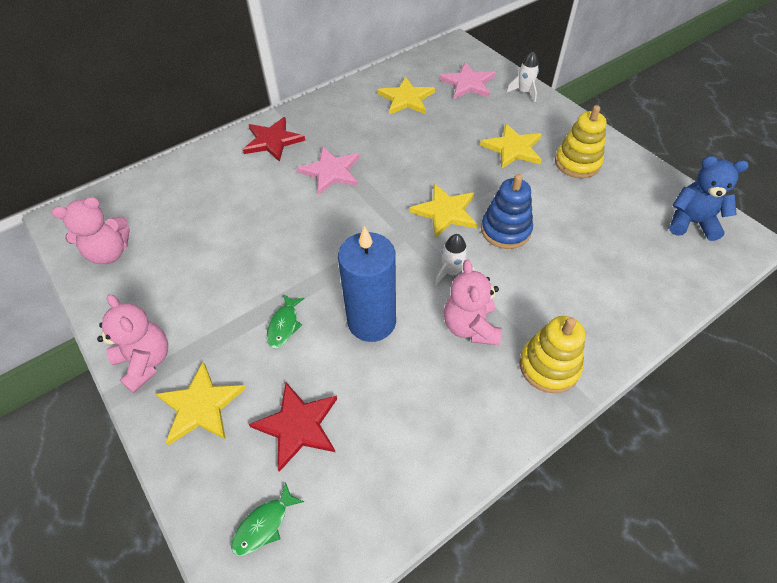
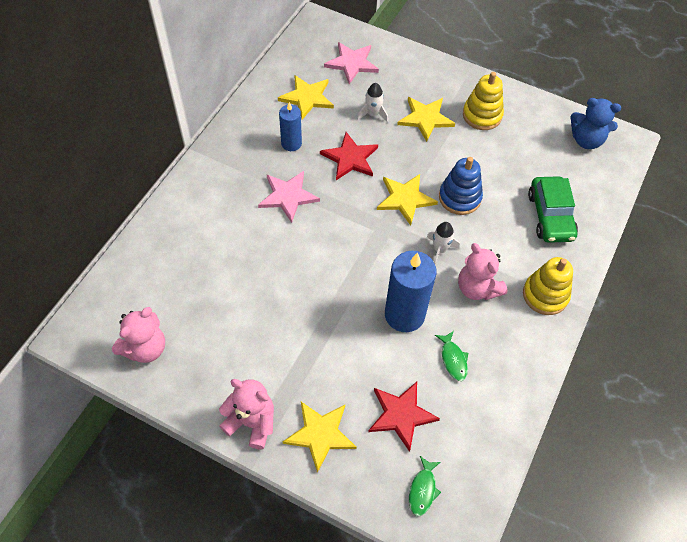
camera: 30 degrees left, 5 degrees up
red star [243,117,305,162] -> red star moved to [320,132,378,180]
green fish [267,295,305,348] -> green fish moved to [435,331,468,381]
white rocket [506,51,539,102] -> white rocket moved to [357,83,388,123]
blue teddy bear [670,156,749,241] -> blue teddy bear turned 150 degrees counterclockwise [570,98,621,149]
none -> blue candle [279,102,302,151]
none -> green car [528,176,578,243]

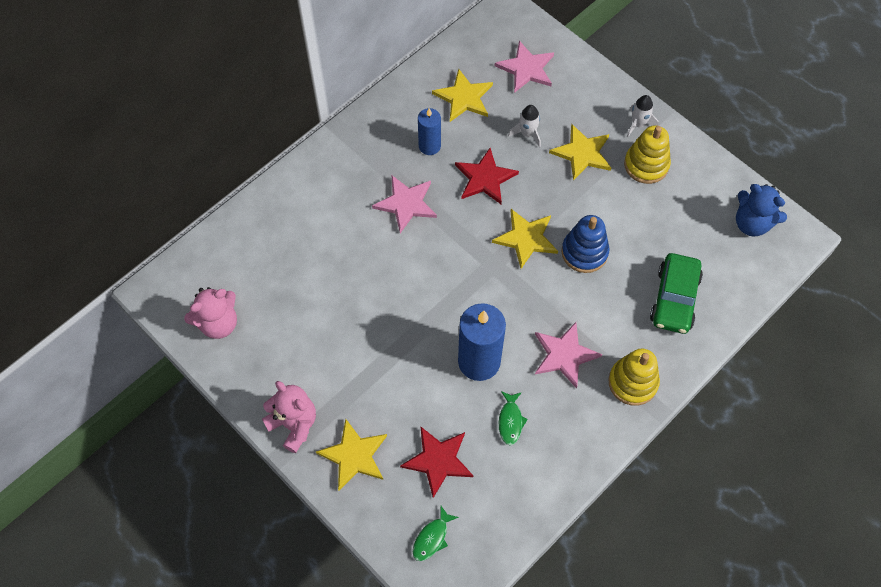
camera: 20 degrees right, 5 degrees up
white rocket [427,222,460,263] -> white rocket moved to [627,95,658,137]
pink teddy bear [458,243,507,300] -> pink star [535,322,602,389]

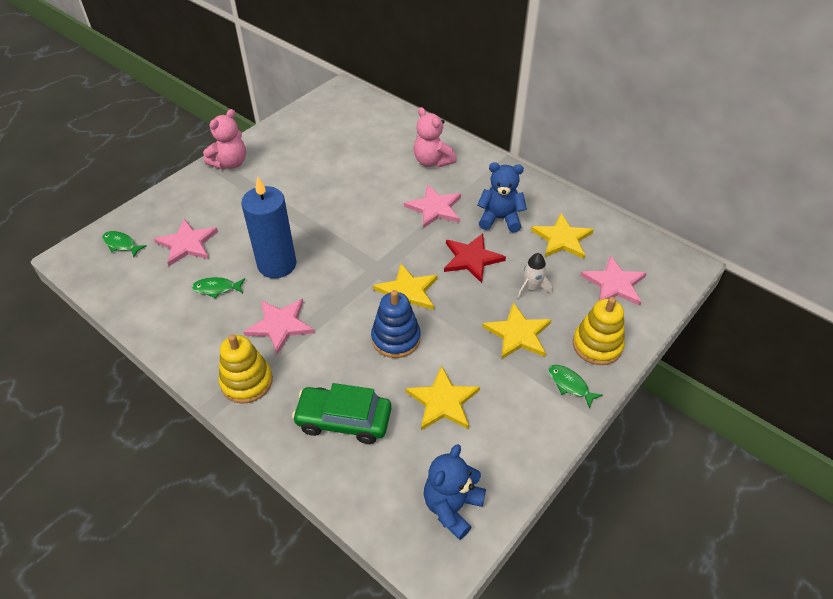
camera: 85 degrees right, 15 degrees down
pink teddy bear [184,287,237,339] -> pink teddy bear moved to [413,107,457,167]
yellow star [316,419,387,490] -> yellow star moved to [405,365,480,430]
red star [400,426,473,498] -> pink star [154,218,218,266]
blue candle [418,108,441,155] -> blue teddy bear [477,163,527,233]
yellow stacking toy [624,125,671,184] -> yellow stacking toy moved to [573,297,625,365]
white rocket [627,95,658,137] -> green fish [548,365,603,409]

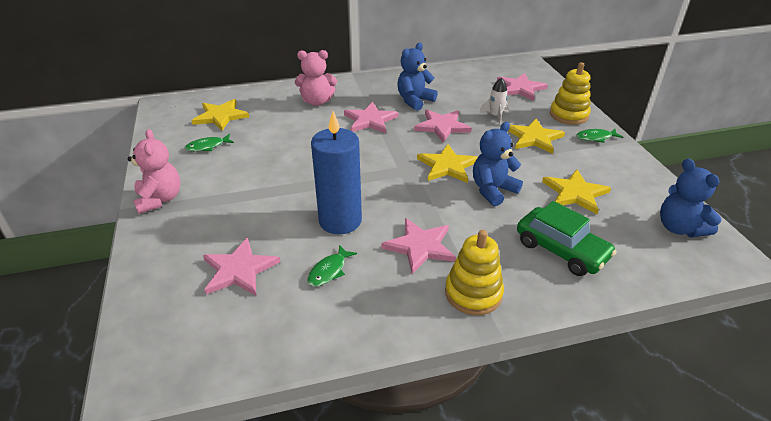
camera: 55 degrees left, 10 degrees down
green fish [102,231,147,257] -> green fish moved to [185,134,234,151]
green car [292,383,391,444] -> green car turned 90 degrees counterclockwise [517,201,617,276]
blue stacking toy [371,290,421,358] -> blue teddy bear [473,122,523,206]
red star [444,234,506,283] -> pink star [414,110,472,142]
yellow star [531,213,594,259] -> yellow star moved to [191,99,249,131]

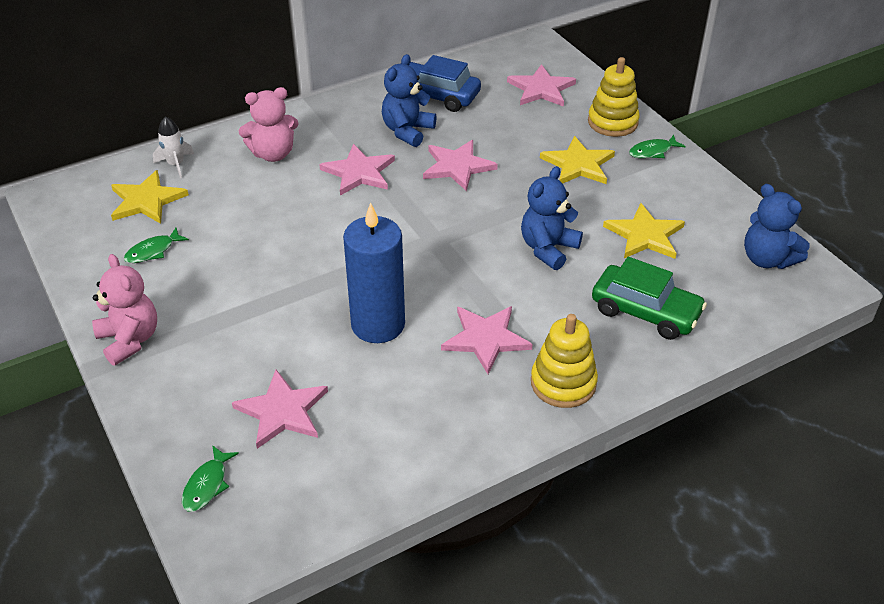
camera: 15 degrees left, 5 degrees up
green fish [307,245,357,287] -> green fish moved to [182,445,239,512]
yellow star [417,144,478,183] -> none
white rocket [479,78,508,125] -> white rocket moved to [153,116,194,178]
none -> blue car [409,55,481,112]

